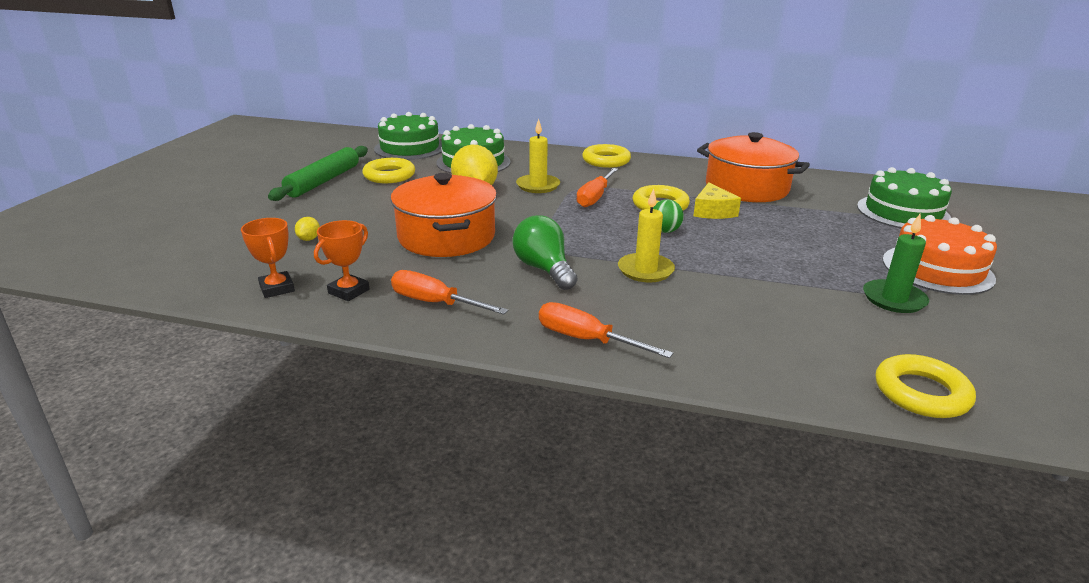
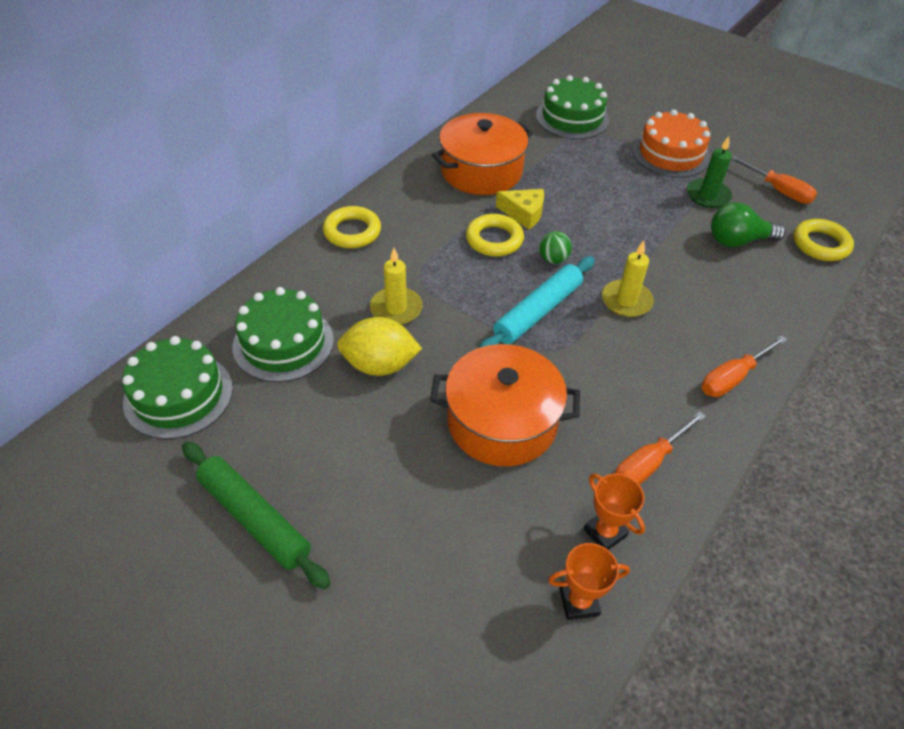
camera: 70 degrees left, 20 degrees up
yellow lemon [295,217,320,241] -> none
yellow ring [362,158,415,183] -> none
green light bulb [513,215,577,290] -> green light bulb moved to [711,202,786,248]
orange screwdriver [577,168,618,207] -> orange screwdriver moved to [731,155,817,204]
none -> turquoise rolling pin [479,256,595,348]

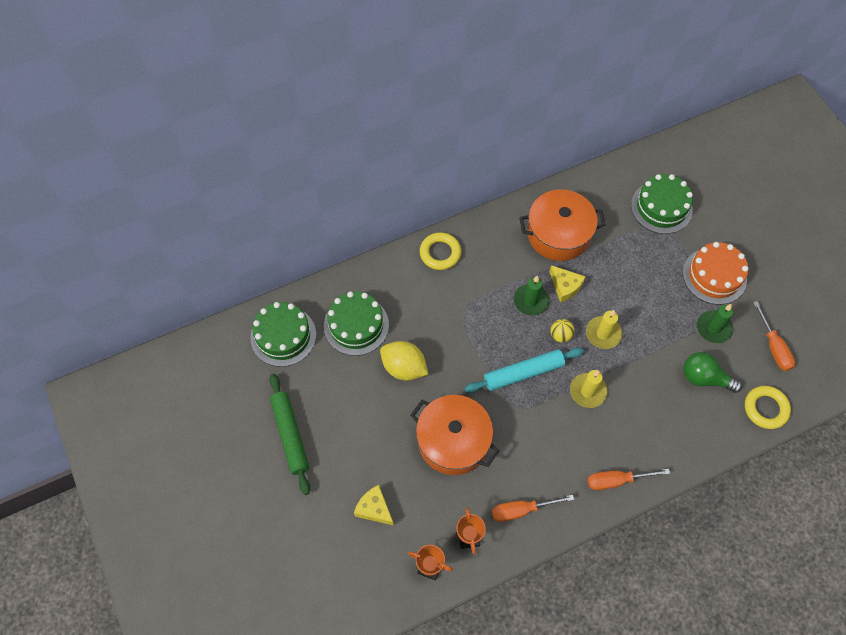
camera: 30 degrees right, 15 degrees up
yellow candle [370,248,423,325] -> yellow candle moved to [586,310,622,349]
yellow ring [466,214,524,257] -> green candle [514,276,549,316]
green ball [539,231,572,264] -> yellow ball [550,319,574,343]
none -> yellow cheese [354,485,394,526]

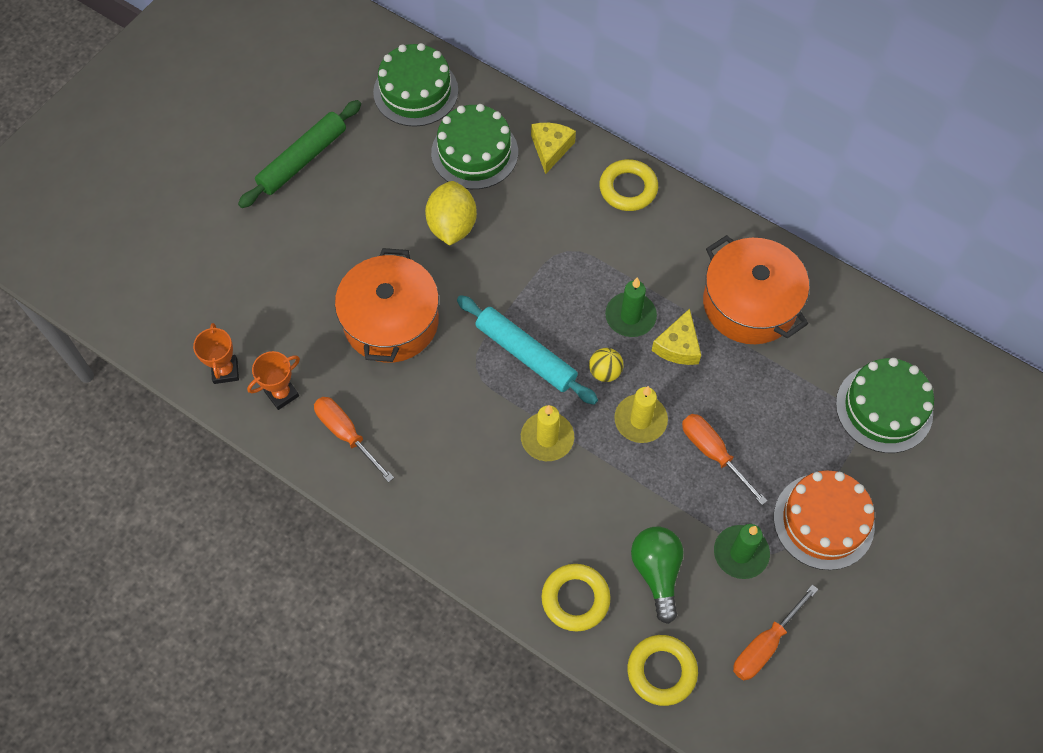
camera: 60 degrees right, 0 degrees up
yellow cheese [354,485,394,526] -> yellow cheese moved to [531,123,576,174]
orange screwdriver [588,469,670,490] -> orange screwdriver moved to [682,414,767,505]
none -> yellow ring [542,564,611,631]

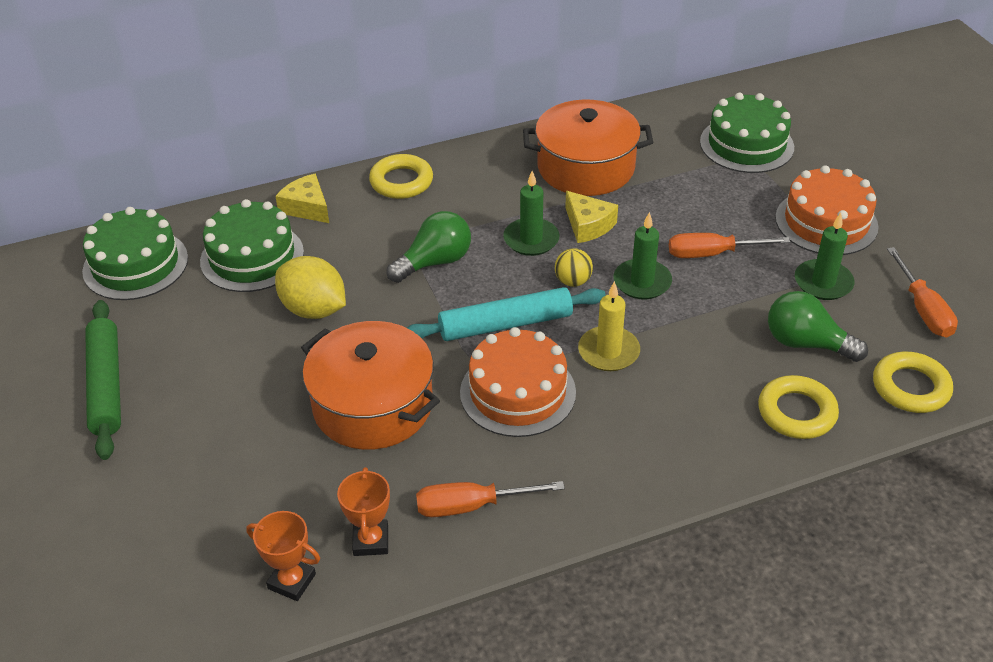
camera: 55 degrees left, 20 degrees down
yellow candle [614,386,668,443] -> green candle [614,212,672,300]
none -> green light bulb [386,211,471,283]
none -> orange cake [460,327,576,437]

